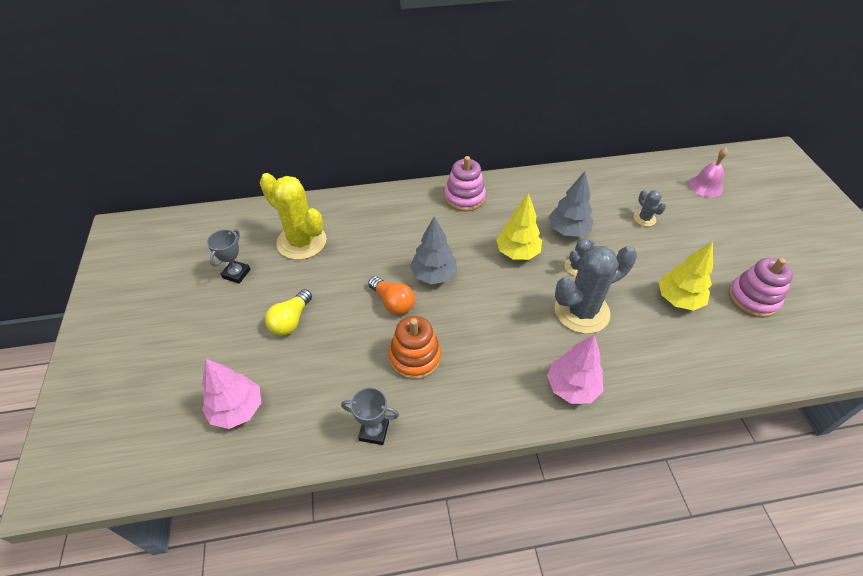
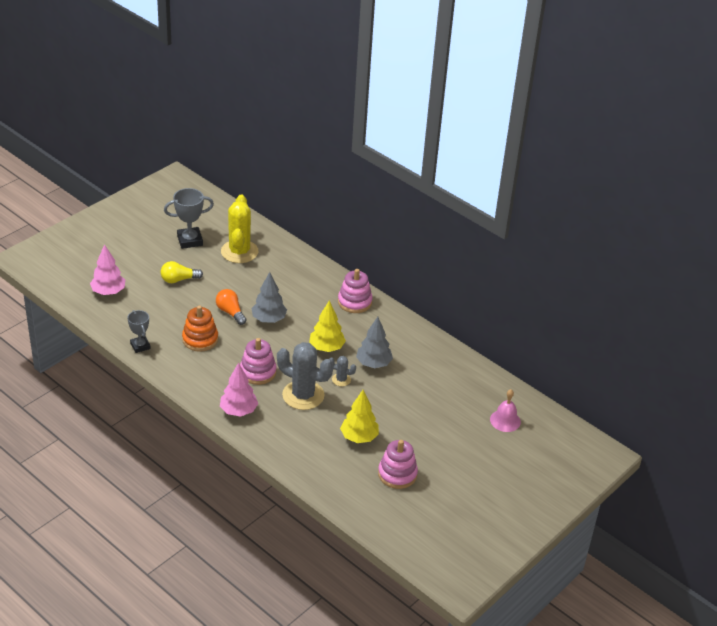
camera: 50 degrees right, 10 degrees down
grey trophy [207,229,250,284] -> grey trophy [164,188,214,249], size x1.53
orange light bulb [368,276,415,315] -> orange light bulb turned 135 degrees clockwise [216,289,247,325]
grey cactus [634,190,666,226] -> none
none -> pink stacking toy [240,338,277,385]

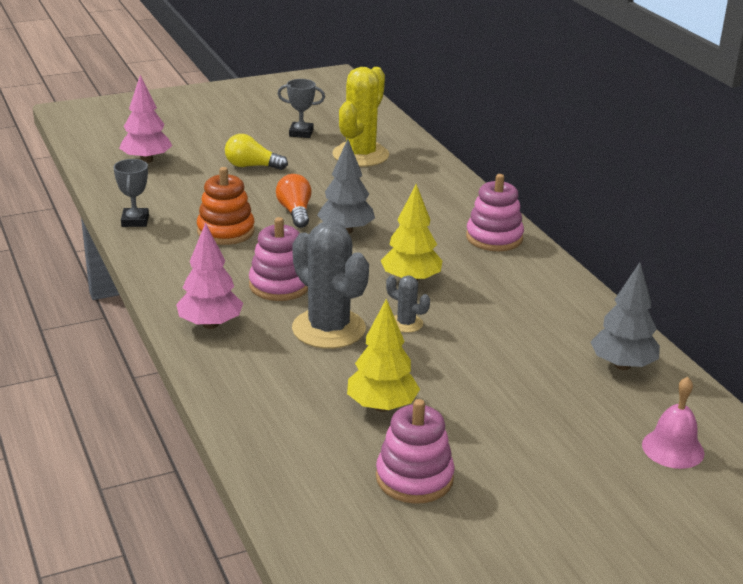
camera: 25 degrees right, 10 degrees down
grey trophy [164,188,214,249] -> grey trophy [278,79,325,138], size x0.65
grey tree [356,317,393,368] -> grey tree moved to [591,263,660,370]

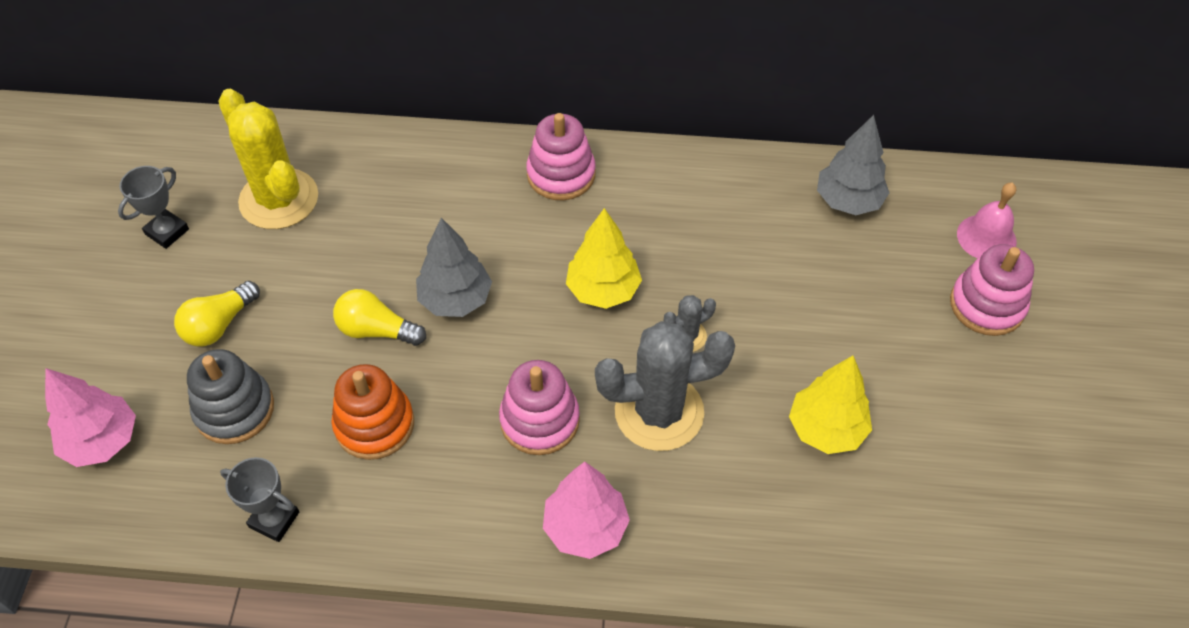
camera: 60 degrees left, 25 degrees up
orange light bulb [276,174,311,228] -> yellow light bulb [333,289,426,346]
pink stacking toy [376,399,455,504] -> pink stacking toy moved to [950,244,1034,336]
none -> grey stacking toy [187,349,274,444]

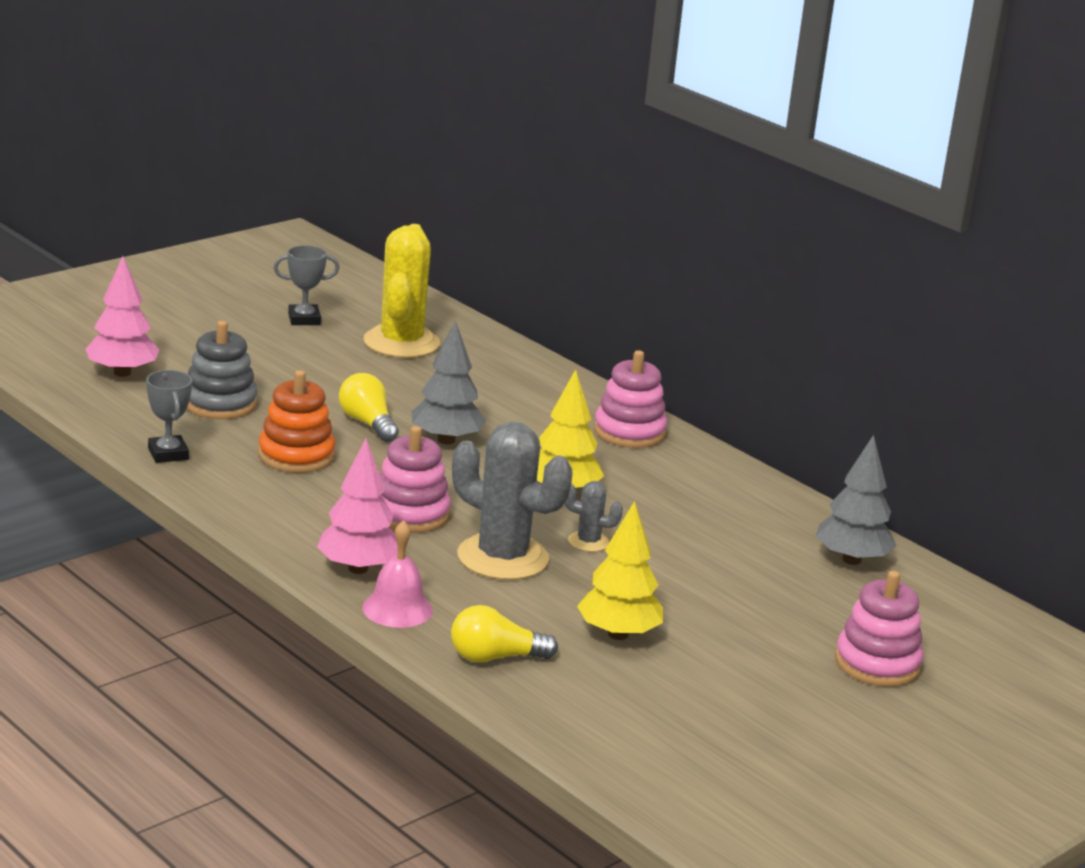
camera: 40 degrees right, 30 degrees down
yellow light bulb [174,281,260,347] -> yellow light bulb moved to [451,605,558,662]
pink bell [957,183,1017,259] -> pink bell moved to [362,520,433,628]

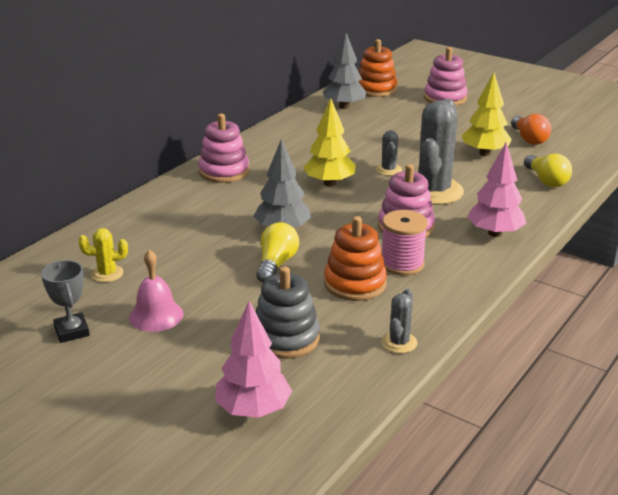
camera: 100 degrees left, 5 degrees up
grey trophy [146,370,192,463] -> grey cactus [382,289,417,353]
yellow light bulb [339,373,399,442] -> yellow light bulb turned 150 degrees clockwise [256,222,299,283]
pink bell [362,520,433,628] -> pink bell moved to [129,250,183,332]
yellow cactus [364,224,440,358] -> yellow cactus [78,228,128,282], size x0.46
none -> orange stacking toy [358,39,398,97]
none -> pink spool [382,210,428,276]
none -> orange light bulb [511,114,551,145]

